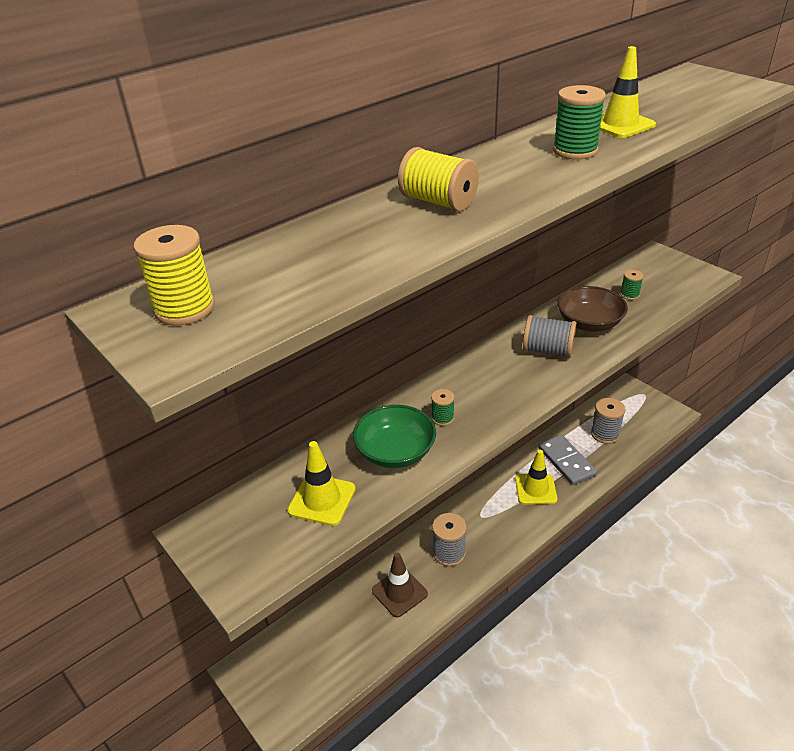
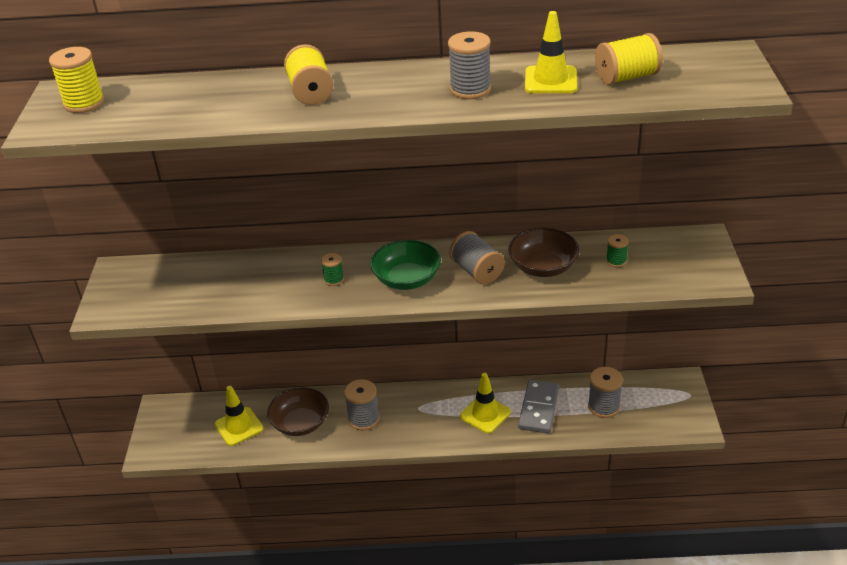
camera: 40 degrees right, 0 degrees up
yellow traffic cone [287,441,356,526] -> yellow traffic cone moved to [215,386,264,446]
green bowl [353,405,436,468] -> green bowl moved to [370,240,441,290]
brown traffic cone [372,552,428,617] -> brown bowl [267,387,329,436]
green spool [553,85,606,159] -> grey spool [448,31,491,99]
none -> yellow spool [595,33,663,85]

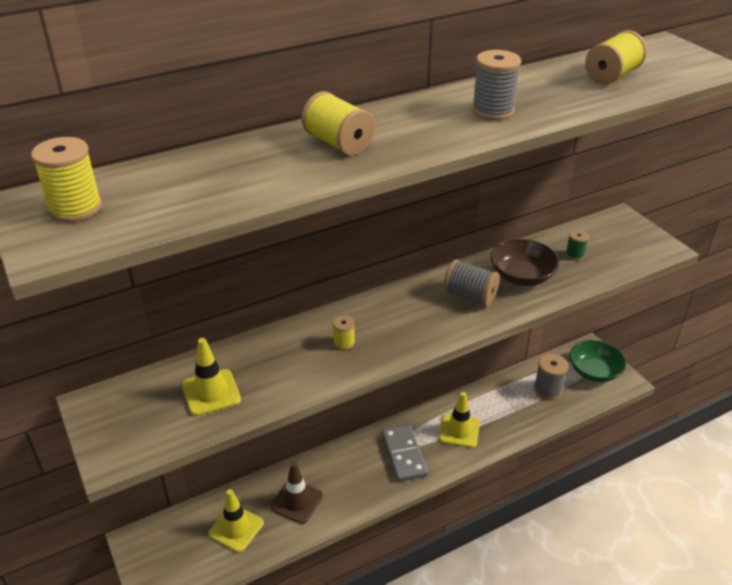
camera: 30 degrees left, 0 degrees up
brown bowl [267,387,329,436] -> brown traffic cone [271,462,323,524]
green spool [321,253,344,286] -> yellow spool [333,316,355,350]
grey spool [344,379,380,430] -> none
green bowl [370,240,441,290] -> green bowl moved to [570,340,626,382]
grey domino [518,380,559,433] -> grey domino moved to [382,425,428,482]
yellow traffic cone [525,11,577,93] -> yellow traffic cone moved to [182,338,241,416]

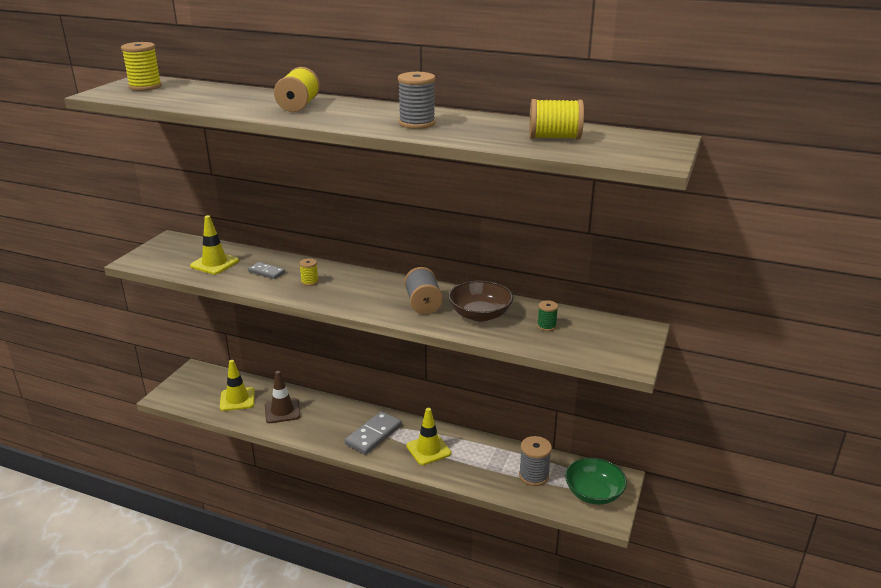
camera: 50 degrees right, 10 degrees down
none -> grey domino [248,262,285,279]

